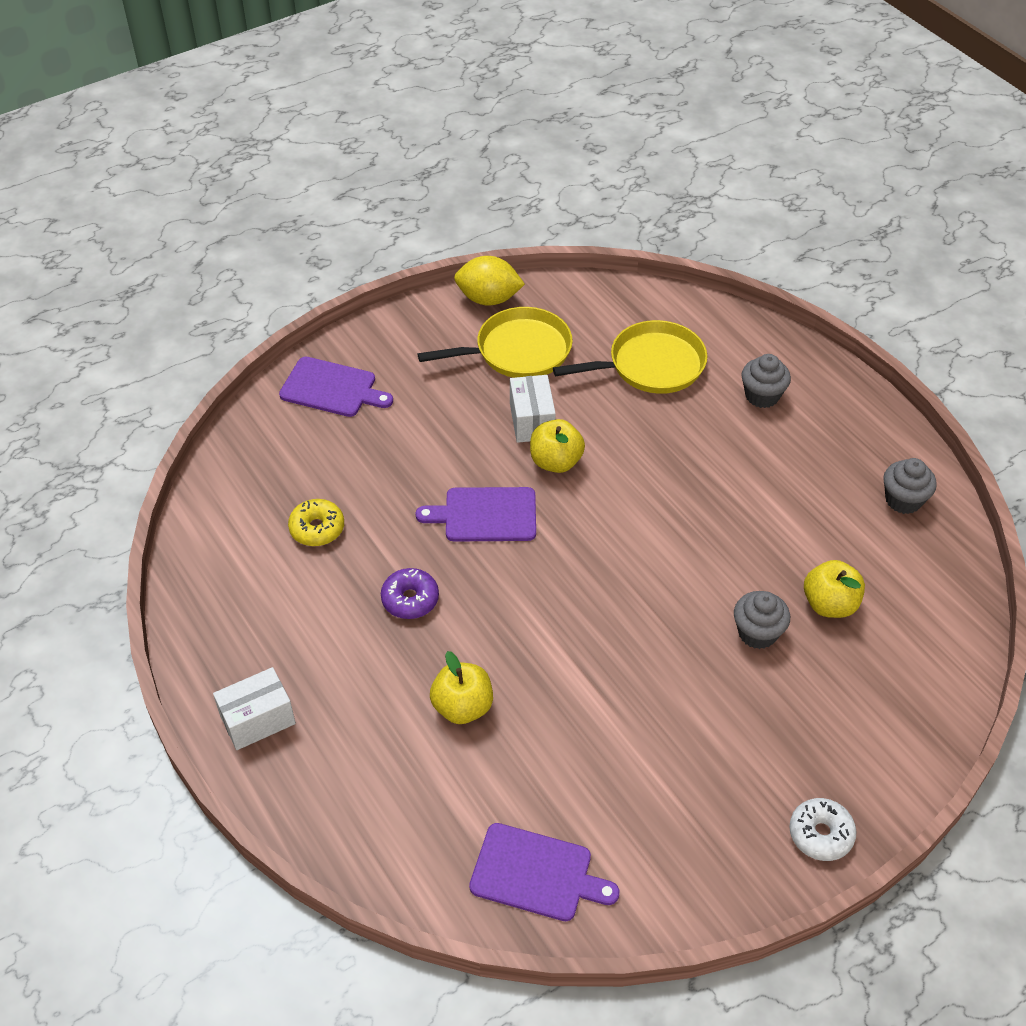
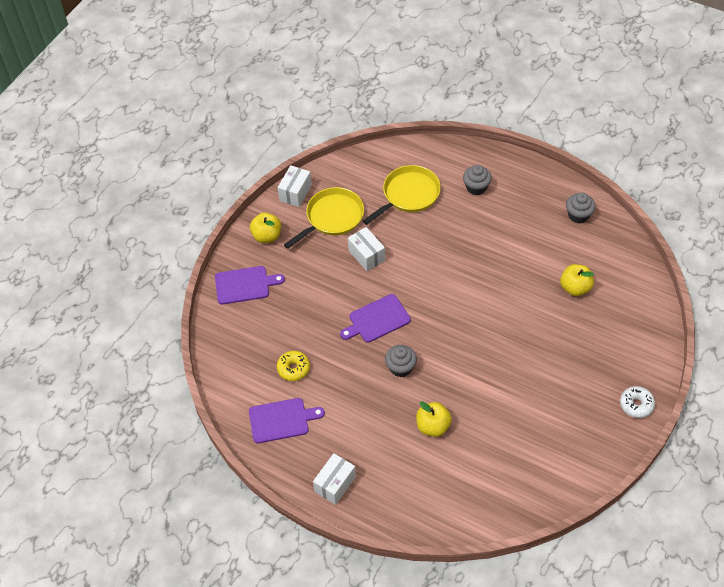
camera: 25 degrees left, 5 degrees up
purple donut [381,568,439,619] -> none
yellow lemon [454,256,525,305] -> white box [278,165,312,207]
purple cutting board [469,823,619,921] -> purple cutting board moved to [249,398,325,443]
yellow apple [530,419,585,473] -> yellow apple moved to [250,213,281,243]
grey cupcake [734,591,790,649] -> grey cupcake moved to [385,345,417,377]

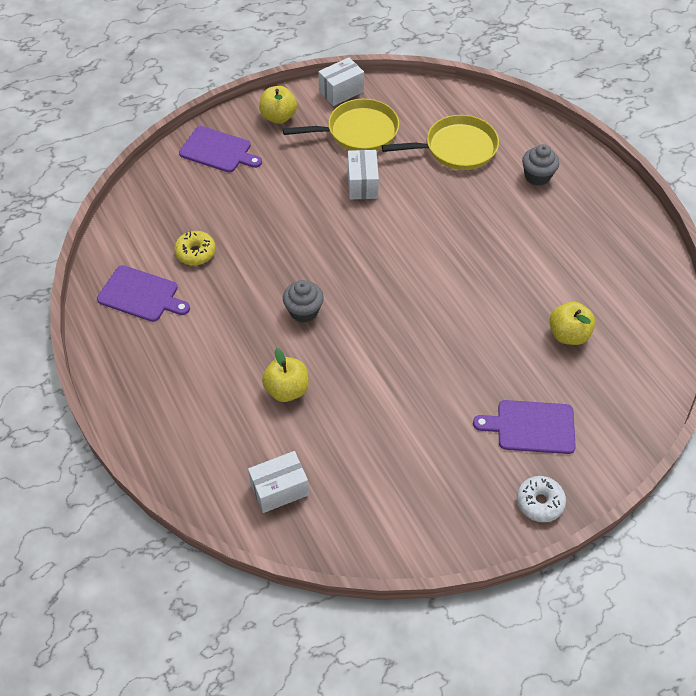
camera: 30 degrees right, 0 degrees up
white box [313,453,356,505] -> white box moved to [248,451,309,513]
purple cutting board [340,294,411,342] -> purple cutting board moved to [473,400,576,454]
grey cupcake [566,193,595,223] -> none

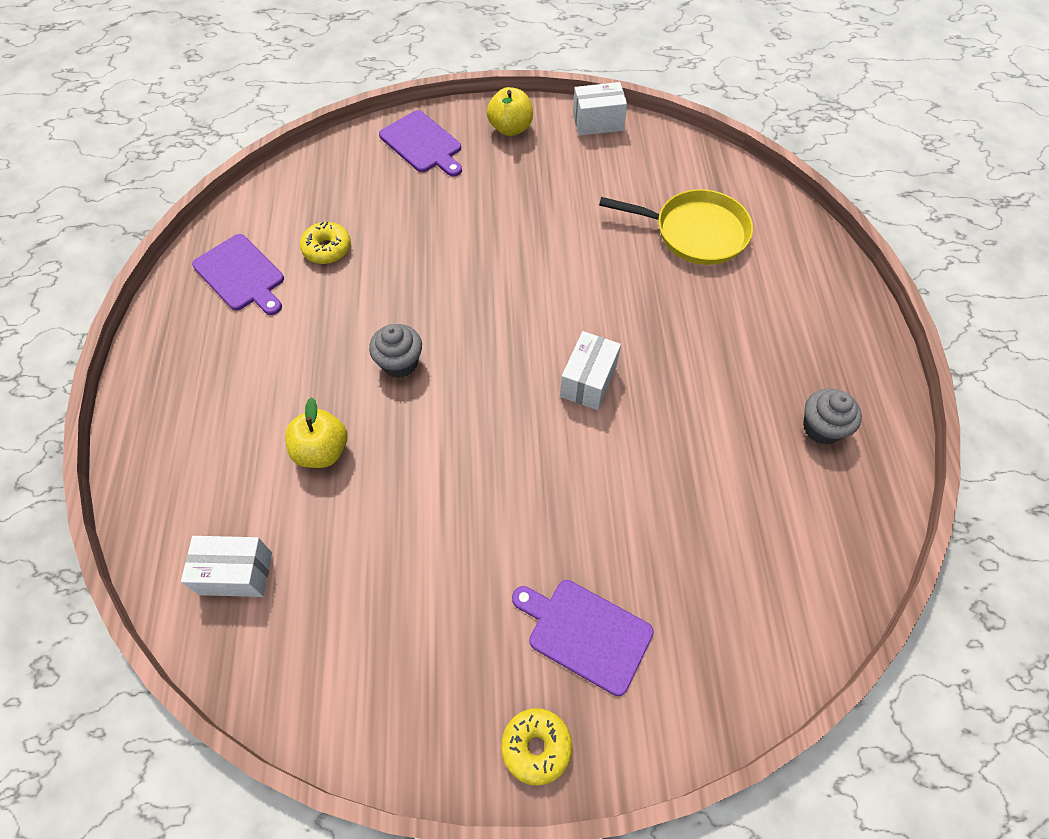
camera: 25 degrees right, 5 degrees up
yellow pan [283,99,399,151] -> none
white box [348,150,379,199] -> white box moved to [560,331,621,410]
white donut [517,476,566,522] -> yellow donut [501,708,572,786]
grey cupcake [522,144,559,186] -> grey cupcake moved to [803,389,862,445]
yellow apple [549,302,595,345] -> none

